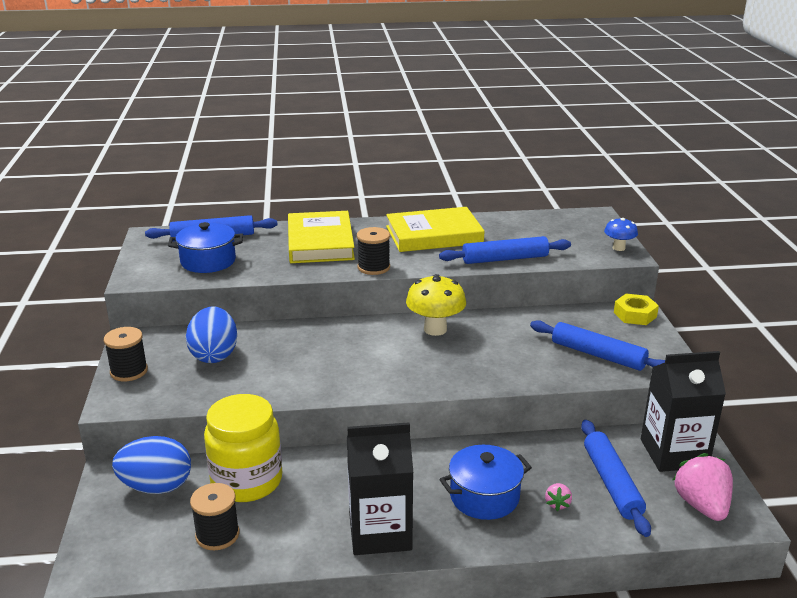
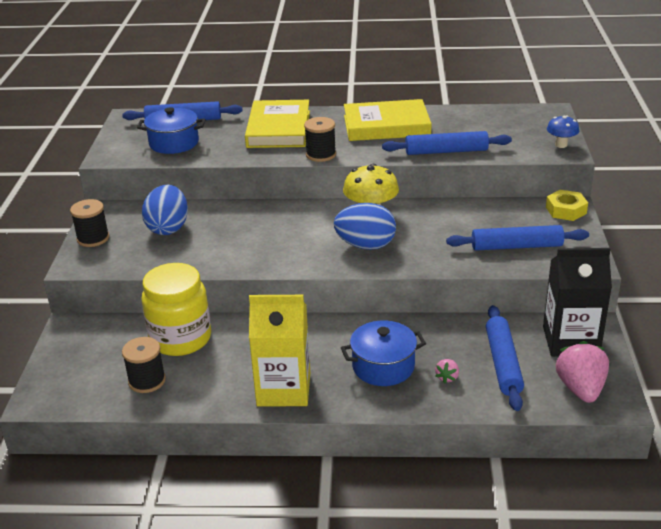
camera: 10 degrees right, 5 degrees up
blue egg [112,436,191,494] -> blue egg moved to [334,203,396,250]
black carton [347,422,413,555] -> yellow carton [249,295,310,406]
blue rolling pin [530,320,665,371] -> blue rolling pin turned 45 degrees counterclockwise [446,225,589,251]

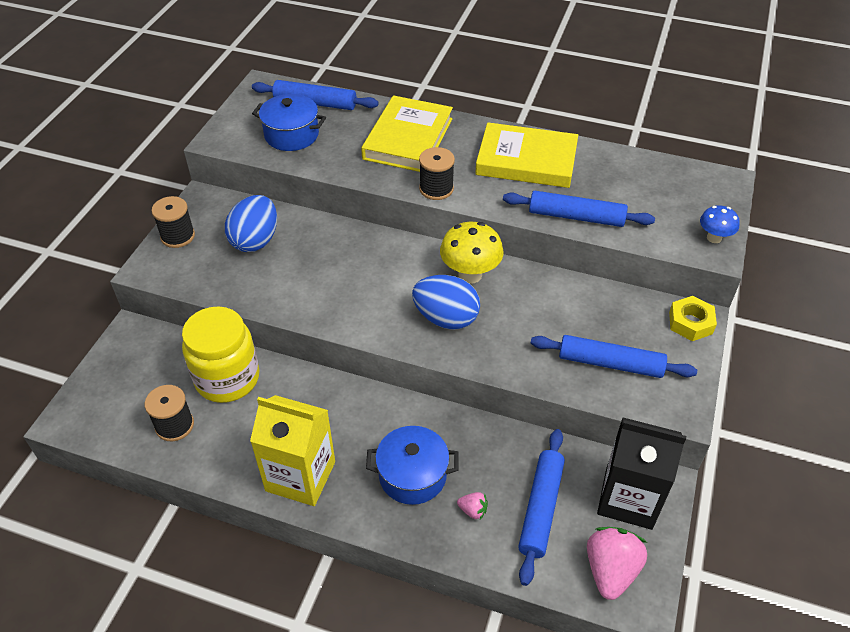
camera: 15 degrees right, 15 degrees up
pink strawberry [435,359,459,383] -> pink strawberry turned 105 degrees counterclockwise [457,492,488,519]

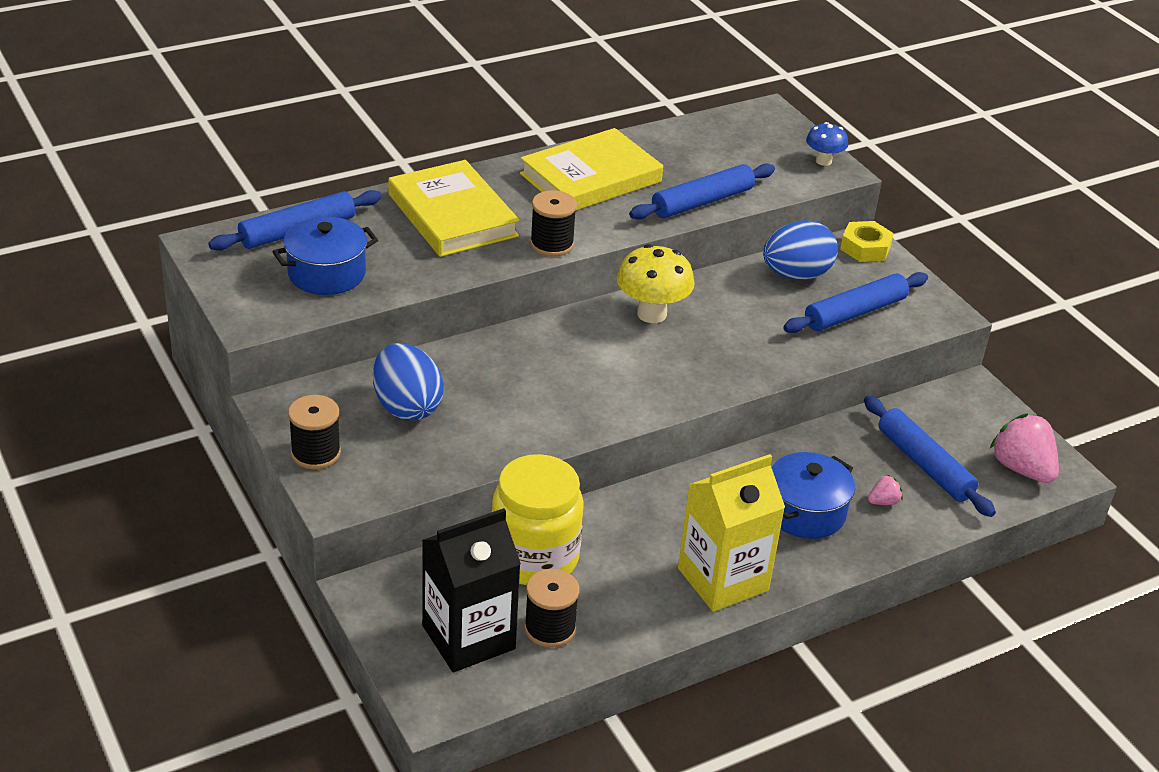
camera: 50 degrees left, 10 degrees down
blue egg [412,275,480,330] -> blue egg moved to [763,220,838,280]
black carton [597,417,686,530] -> black carton moved to [422,508,521,672]

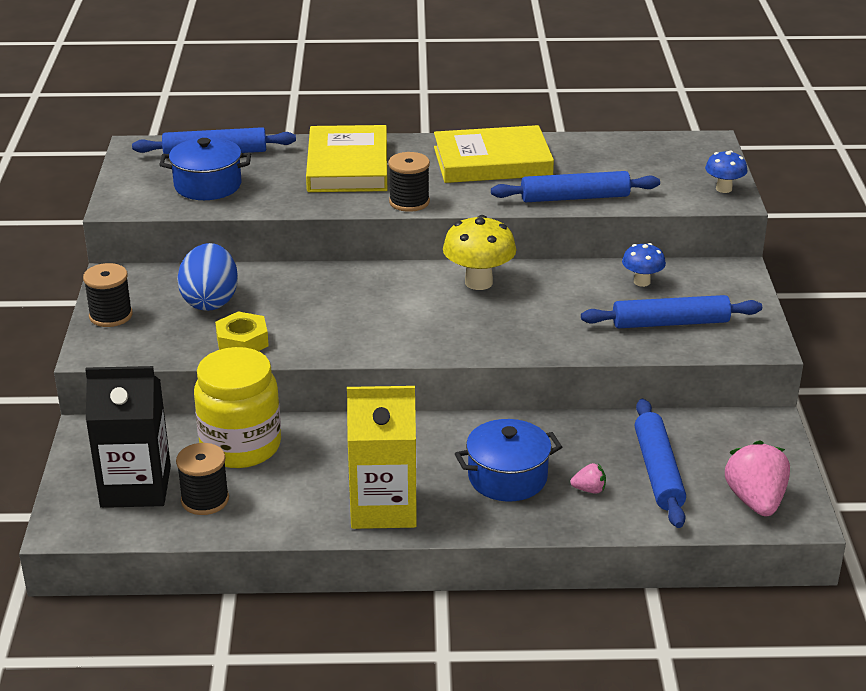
camera: 30 degrees right, 5 degrees down
blue egg [763,220,838,280] -> blue mushroom [622,243,666,287]
yellow nut [840,221,894,262] -> yellow nut moved to [215,311,269,351]

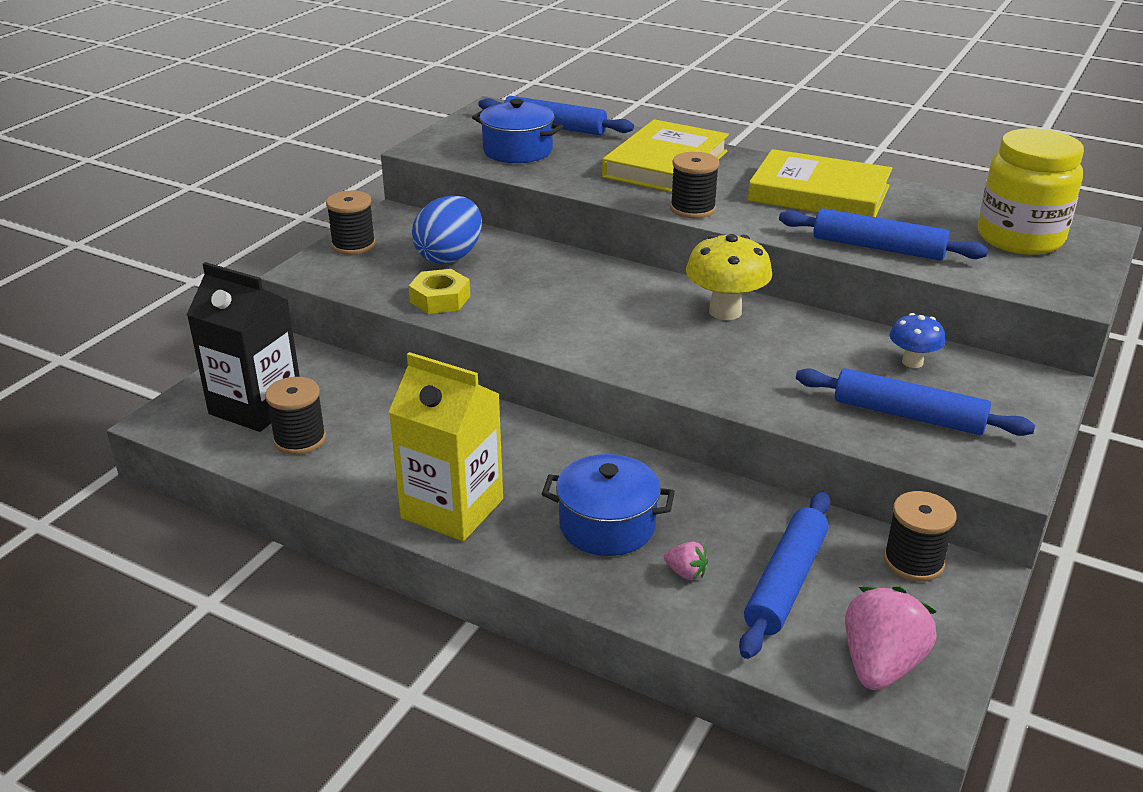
camera: 30 degrees right, 0 degrees up
yellow jar [194,347,281,468] -> yellow jar moved to [978,128,1084,255]
blue mushroom [705,151,748,193] -> none
none -> black spool [884,491,957,582]

